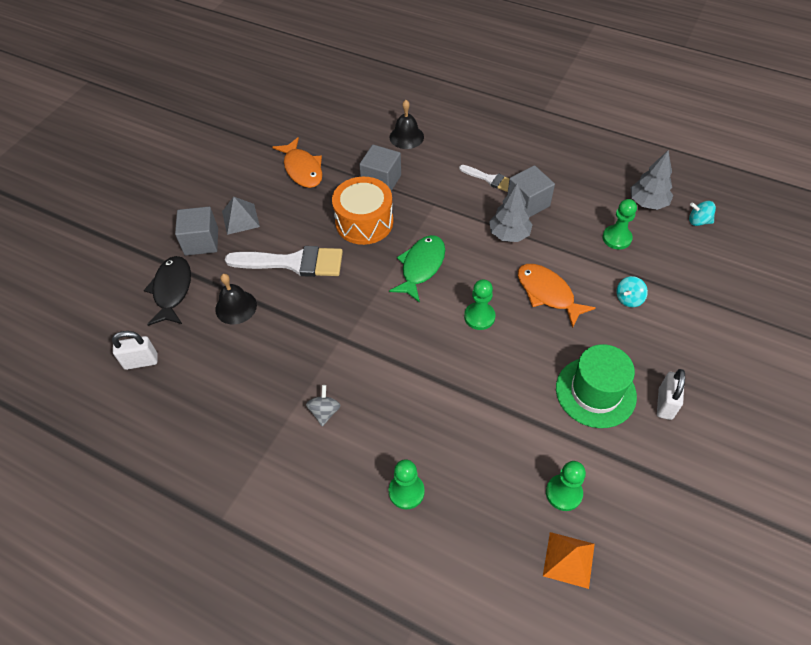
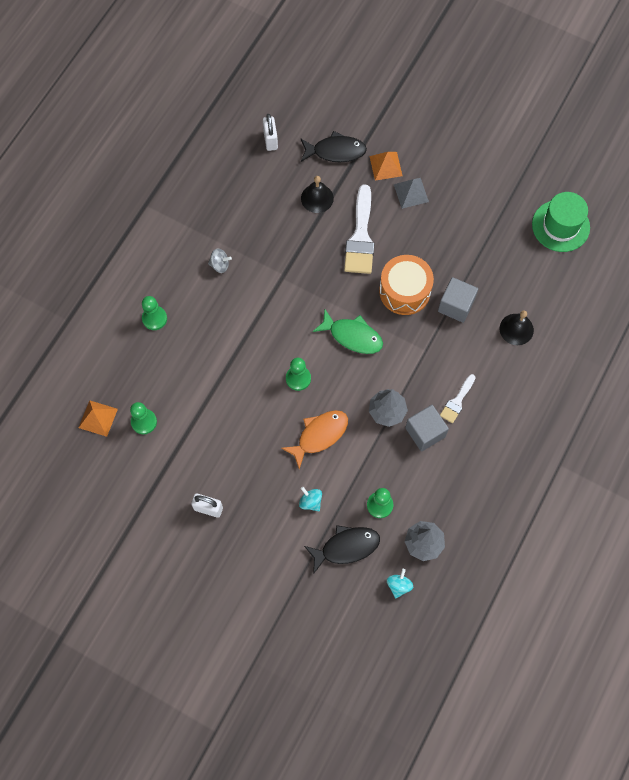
camera: 90 degrees right, 15 degrees up
grey cube [175,207,218,256] -> orange pyramid [370,152,402,181]
orange fish [272,137,322,188] -> none
green hat [556,344,637,428] -> green hat moved to [532,192,590,252]
none -> black fish [304,525,380,574]

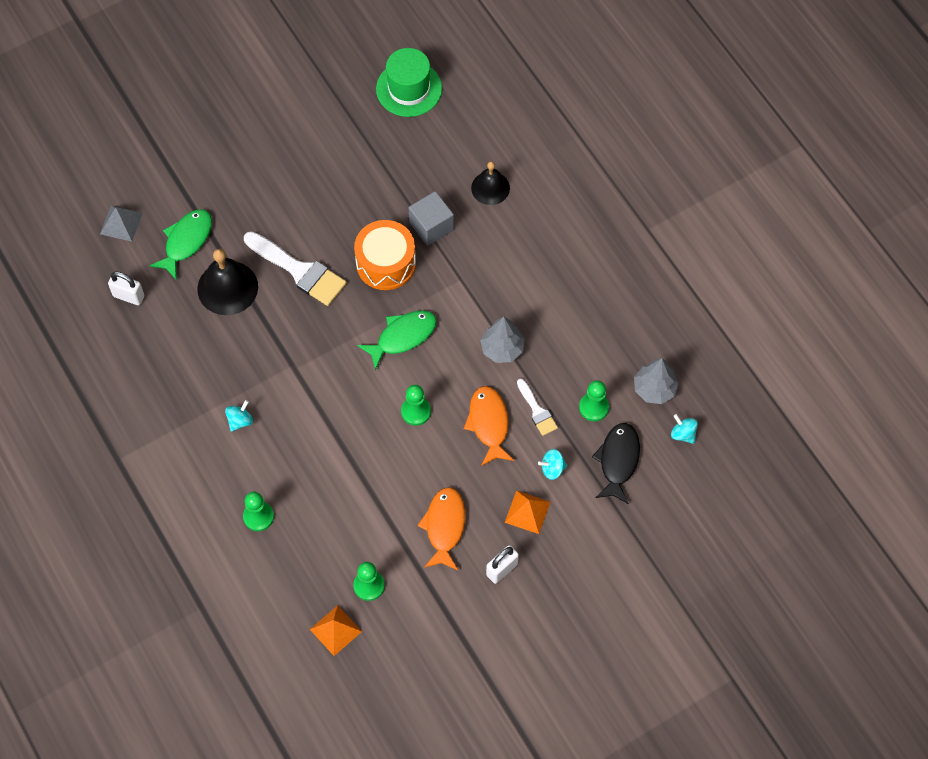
camera: 60 degrees left, 5 degrees down
grey spinning top [208,248,232,273] -> turquoise spinning top [225,400,253,432]
black fish [301,131,367,162] -> green fish [149,209,212,280]
black bell [301,176,334,213] -> black bell [197,249,258,315], size x1.53
orange pyramid [370,152,402,181] -> orange pyramid moved to [505,490,551,534]
grey pyramid [394,178,429,209] -> grey pyramid moved to [100,206,143,242]
grey cube [405,405,449,452] -> none
white brush [440,374,476,423] -> white brush moved to [517,378,558,436]
none -> orange fish [417,487,465,570]

